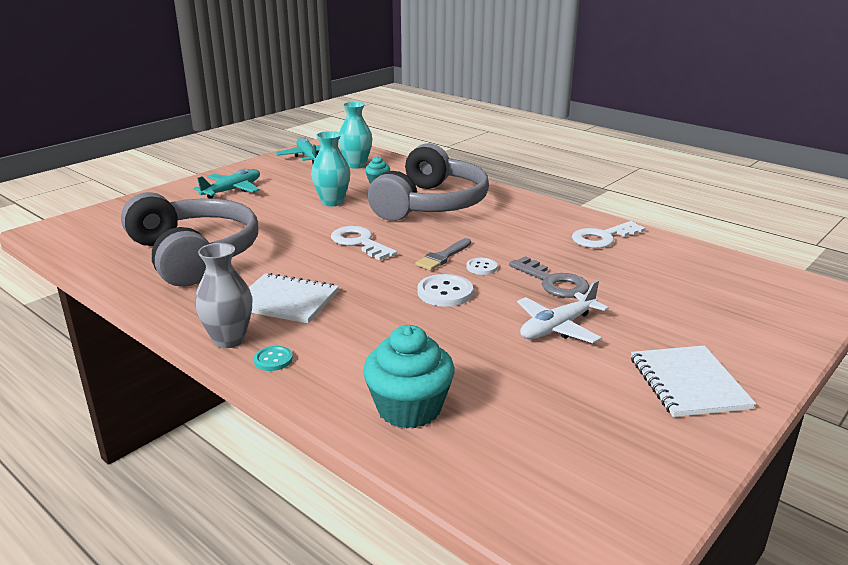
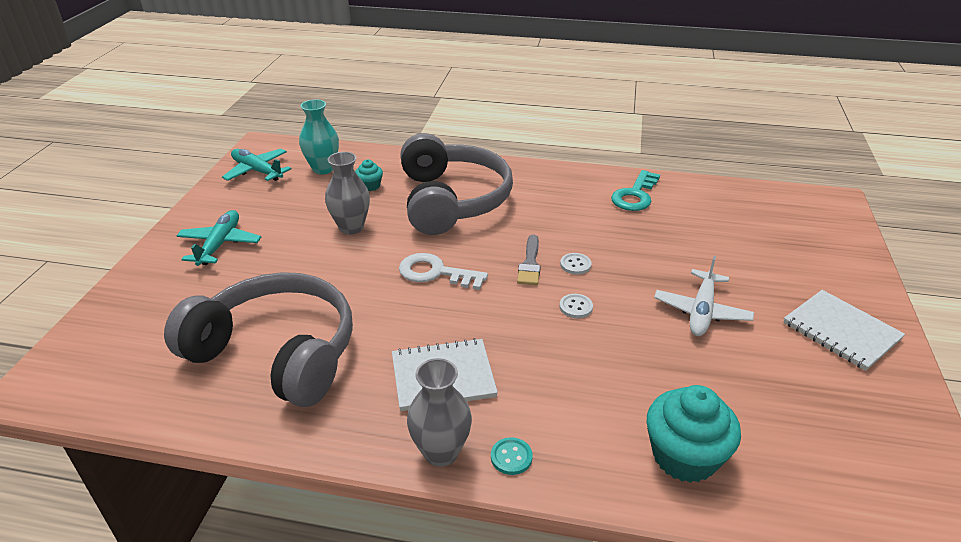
camera: 30 degrees left, 10 degrees up
turquoise vase [311,131,350,206] -> grey vase [325,152,370,234]
white button [418,274,473,307] -> white button [559,294,593,318], size x0.59
grey key [509,256,589,298] -> none
white key [572,221,646,248] -> turquoise key [611,170,660,211]

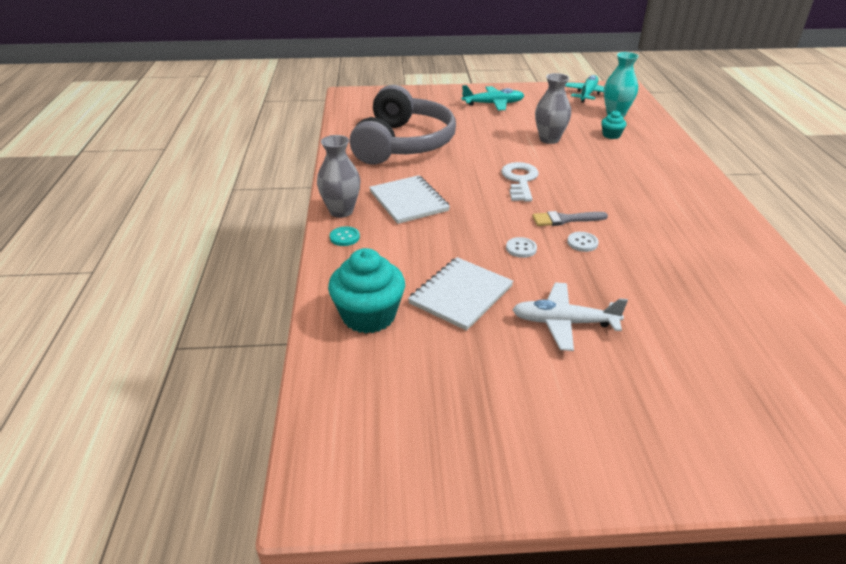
camera: 75 degrees right, 0 degrees up
grey headphones [400,133,513,235] -> none
turquoise key [611,170,660,211] -> none
white notebook [783,290,905,371] -> white notebook moved to [408,257,513,331]

